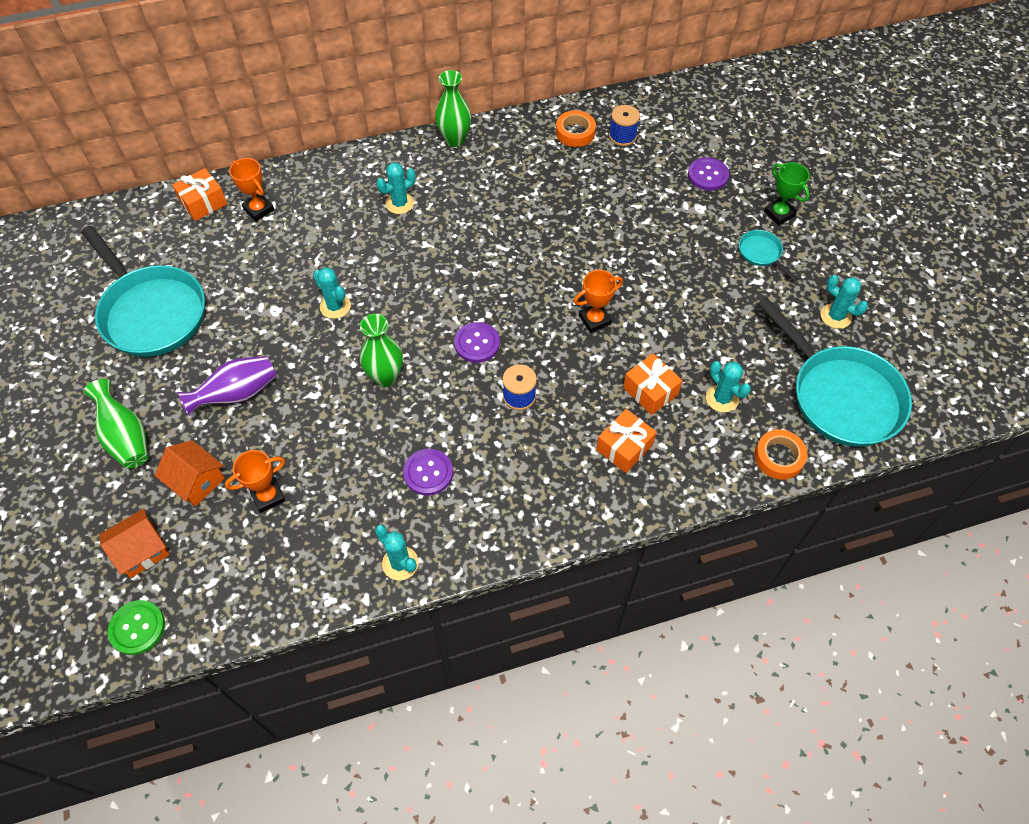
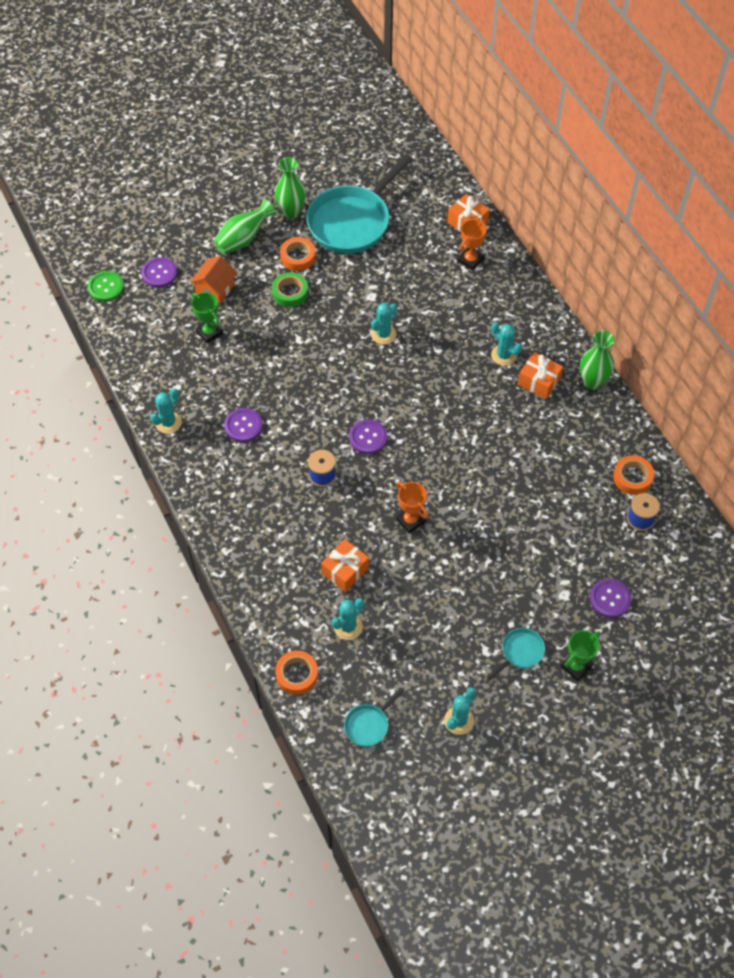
camera: 80 degrees right, 0 degrees up
orange house [99,509,170,578] -> purple button [141,257,177,288]
purple vase [177,356,276,416] -> green tape [272,272,308,307]
orange trophy [225,450,286,513] -> green trophy [191,292,223,344]
green vase [360,314,403,387] -> green vase moved to [275,157,306,218]
orange gift [596,409,656,473] -> orange gift moved to [518,352,563,399]
turquoise pan [757,297,912,447] -> turquoise pan [344,687,404,746], size x0.43
none -> orange tape [280,237,316,271]

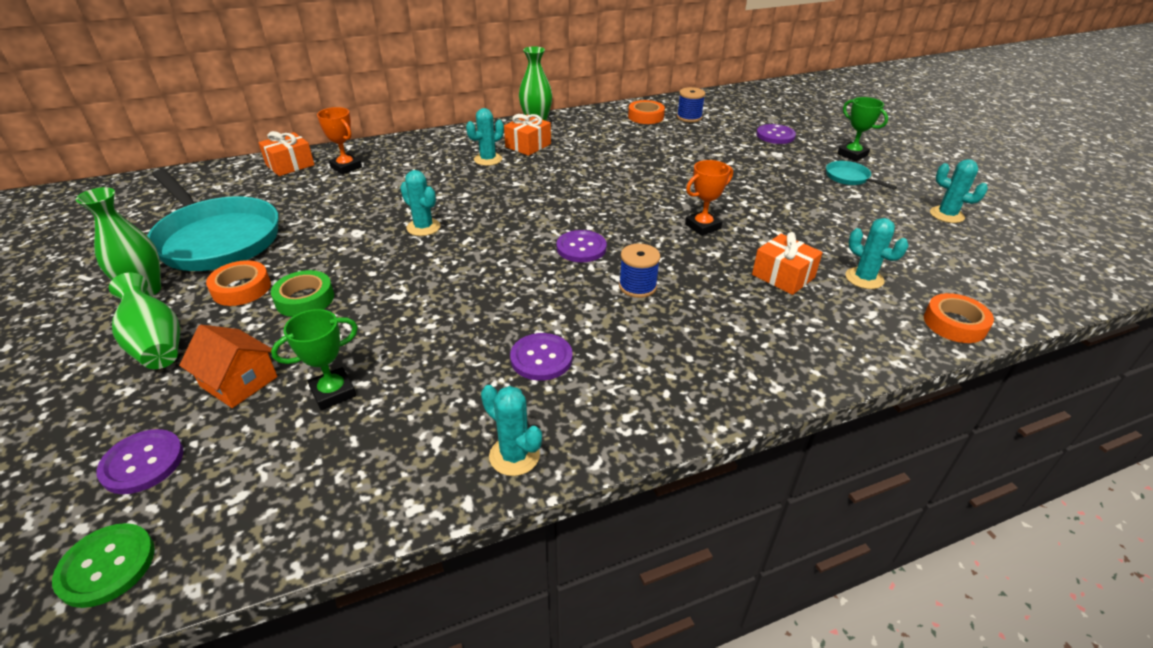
camera: 85 degrees left, 20 degrees down
turquoise pan [344,687,404,746] -> none

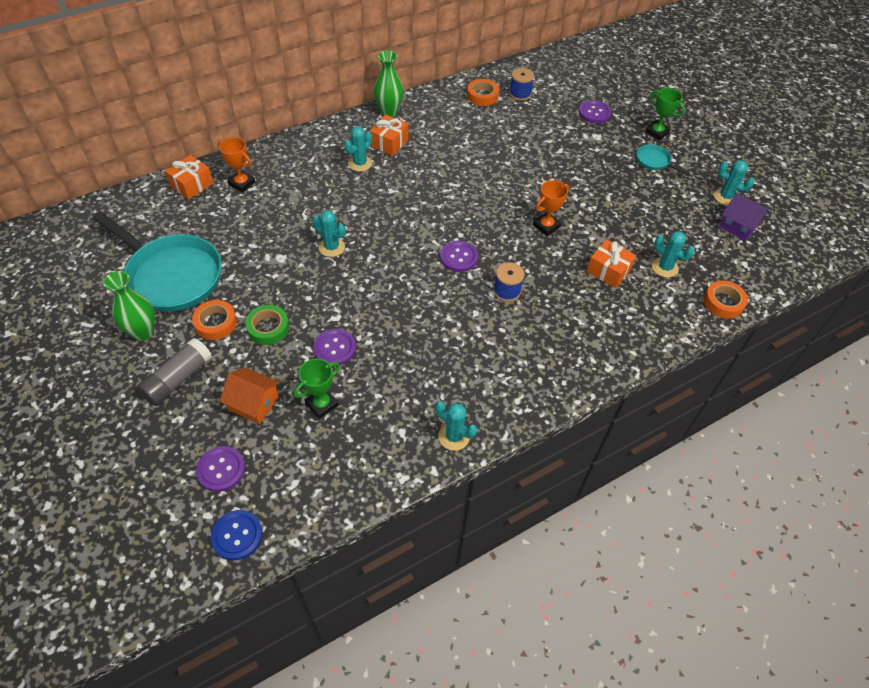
camera: 10 degrees left, 15 degrees up
green button [52,523,155,608] -> blue button [211,510,263,560]
green vase [109,273,180,369] -> grey glue stick [137,338,212,406]
purple button [510,333,572,381] -> purple button moved to [313,329,356,366]
none -> purple house [719,193,769,241]

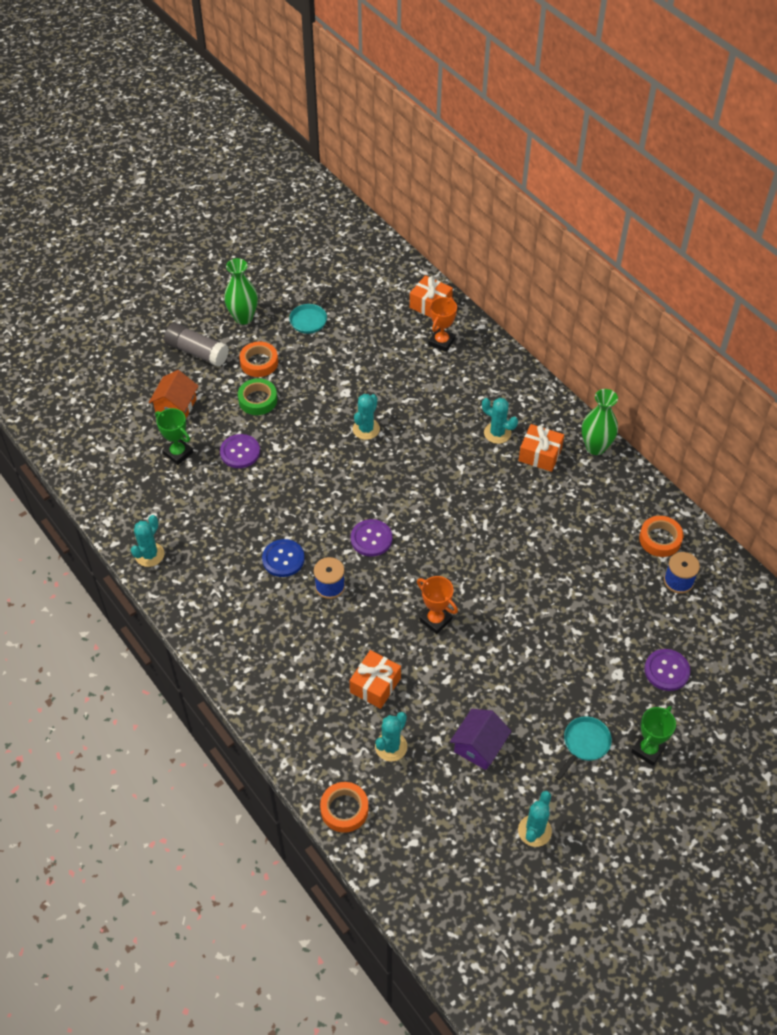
camera: 85 degrees right, 0 degrees up
turquoise pan [93,212,222,312] -> turquoise pan [289,287,333,334], size x0.43
purple button [196,446,245,492] -> none
blue button [211,510,263,560] -> blue button moved to [262,539,305,577]
purple house [719,193,769,241] -> purple house moved to [450,709,512,770]

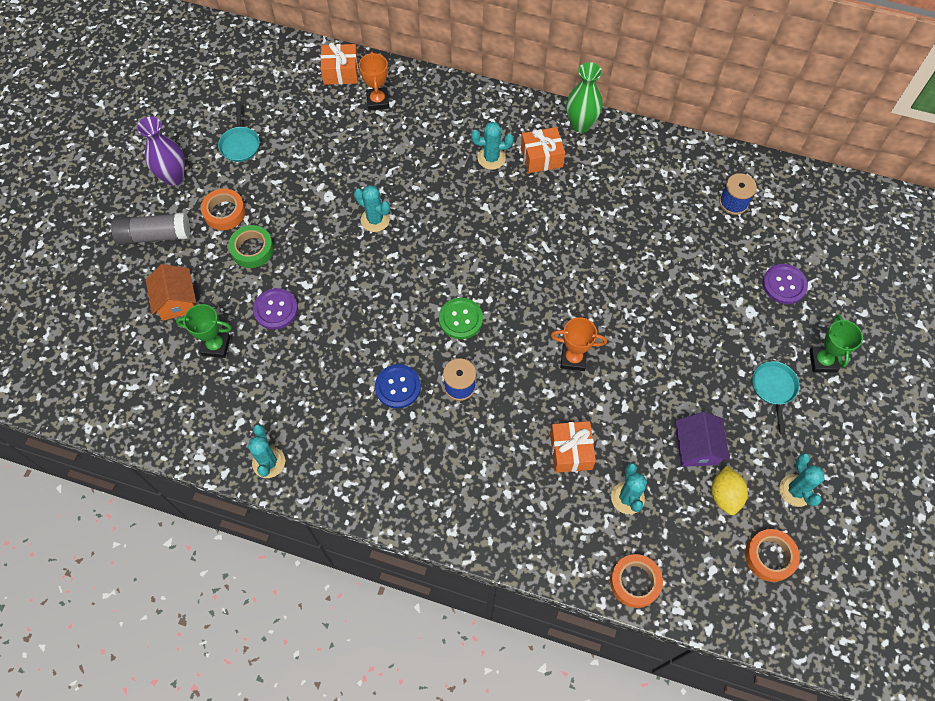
camera: 35 degrees left, 10 degrees up
green vase [224,258,258,325] -> purple vase [137,117,185,186]
purple button [351,519,392,557] -> green button [439,298,483,339]
turquoise cactus [353,394,380,440] -> turquoise cactus turned 45 degrees counterclockwise [354,185,390,232]
orange tape [639,516,684,557] -> orange tape moved to [745,529,800,582]
none -> yellow lemon [711,466,748,515]

